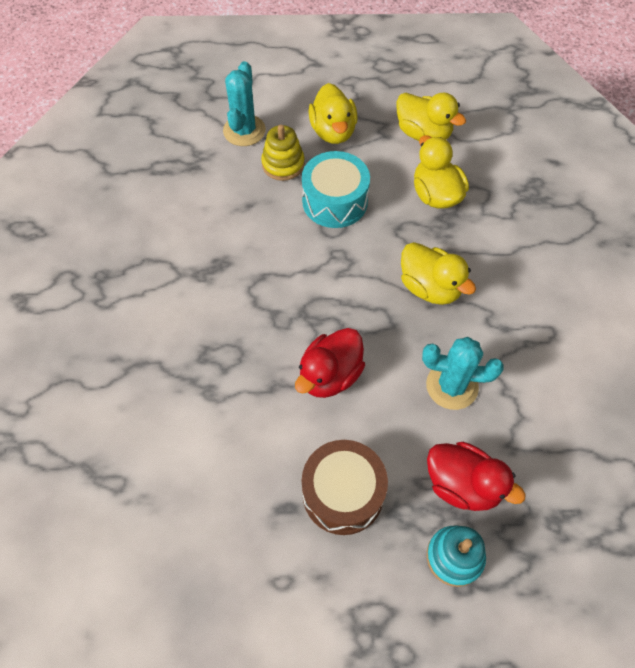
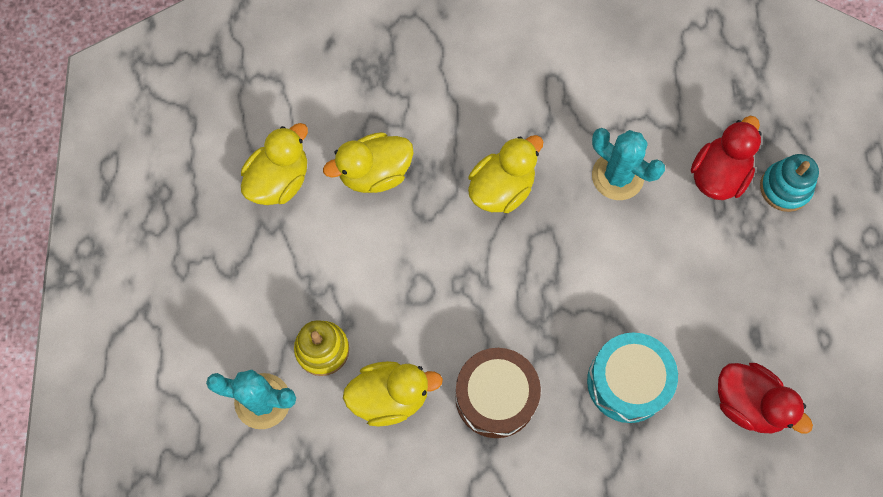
camera: 90 degrees left, 10 degrees up
red duck [295,328,365,398] -> red duck moved to [718,363,813,434]
turquoise drum [302,151,370,228] -> turquoise drum moved to [587,332,678,423]
brown drum [302,440,388,535] -> brown drum moved to [455,348,541,438]
yellow duck [308,83,358,144] -> yellow duck moved to [343,361,443,426]
turquoise cactus [422,337,504,410] -> turquoise cactus turned 60 degrees counterclockwise [592,128,665,200]

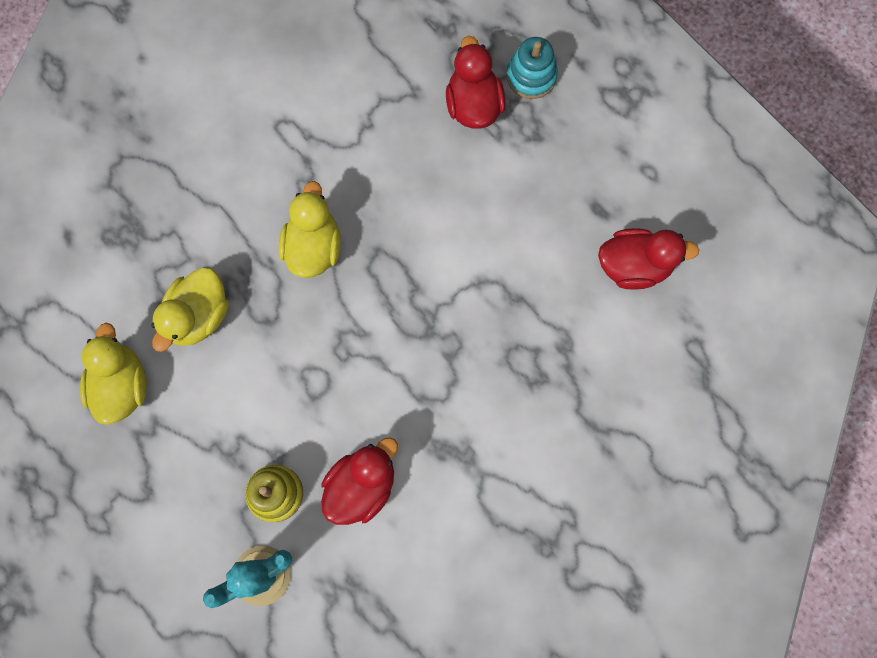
camera: 40 degrees left, 5 degrees up
yellow duck [343,361,443,426] -> red duck [321,437,398,525]
brown drum [455,348,541,438] -> none
turquoise drum [587,332,678,423] -> none
turquoise cactus [592,128,665,200] -> none

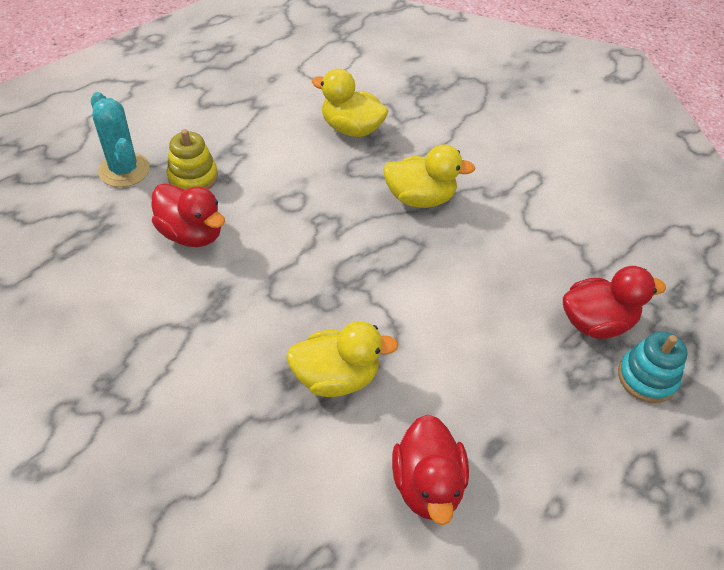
camera: 85 degrees right, 25 degrees down
yellow duck [80,323,147,425] -> yellow duck moved to [286,321,399,397]

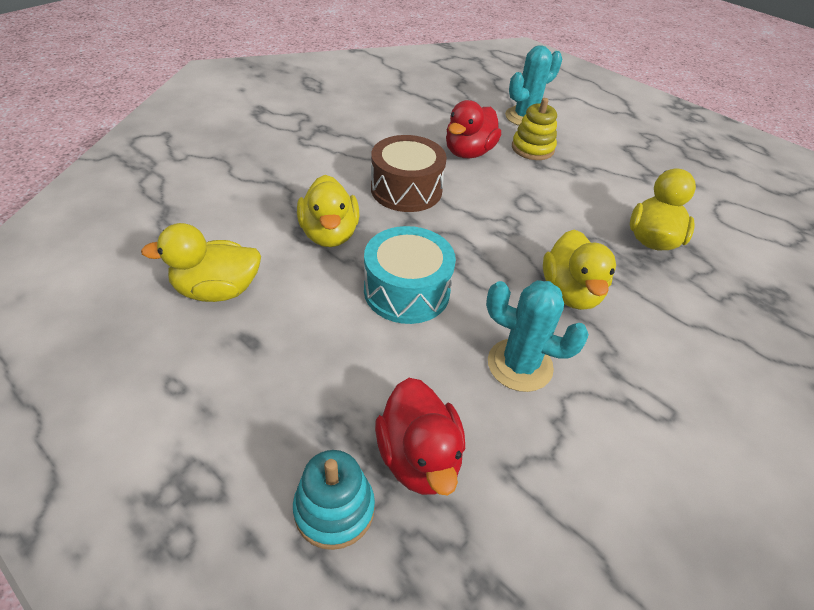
camera: 85 degrees right, 5 degrees down
red duck [392,414,469,525] -> yellow duck [141,223,261,302]
none -> turquoise drum [364,226,456,324]
none -> brown drum [371,135,447,212]
none -> turquoise cactus [486,280,589,392]

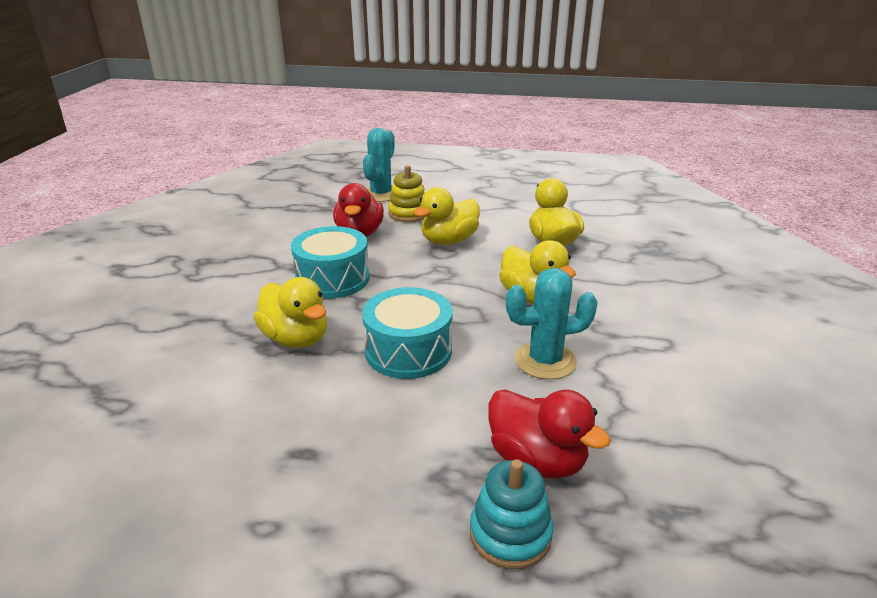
camera: 30 degrees left, 15 degrees down
yellow duck [141,223,261,302] -> yellow duck moved to [414,187,480,245]
brown drum [371,135,447,212] -> turquoise drum [291,226,370,299]

